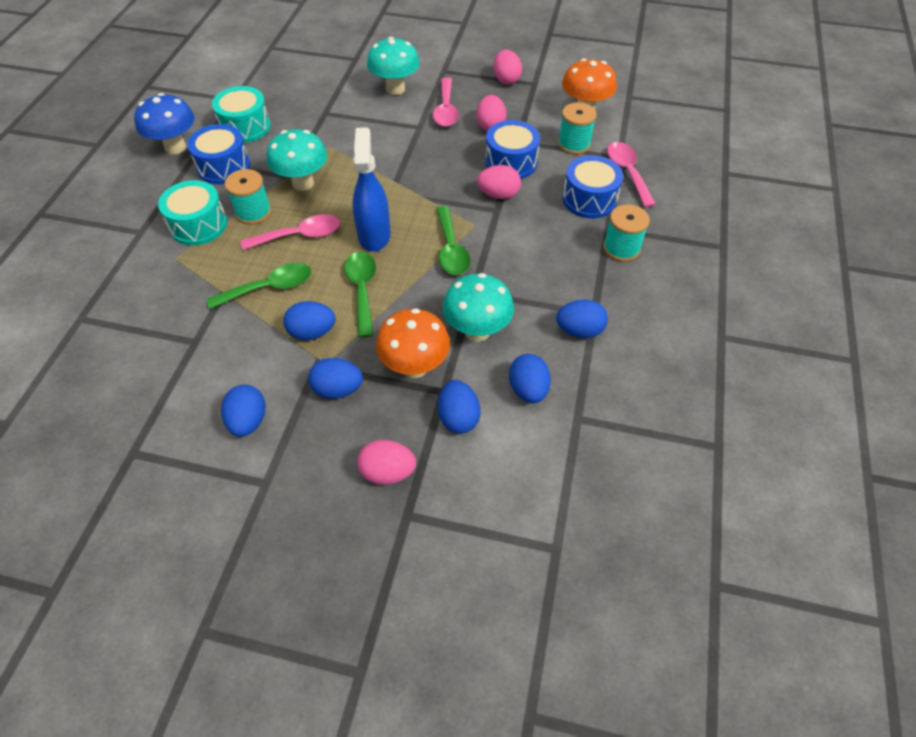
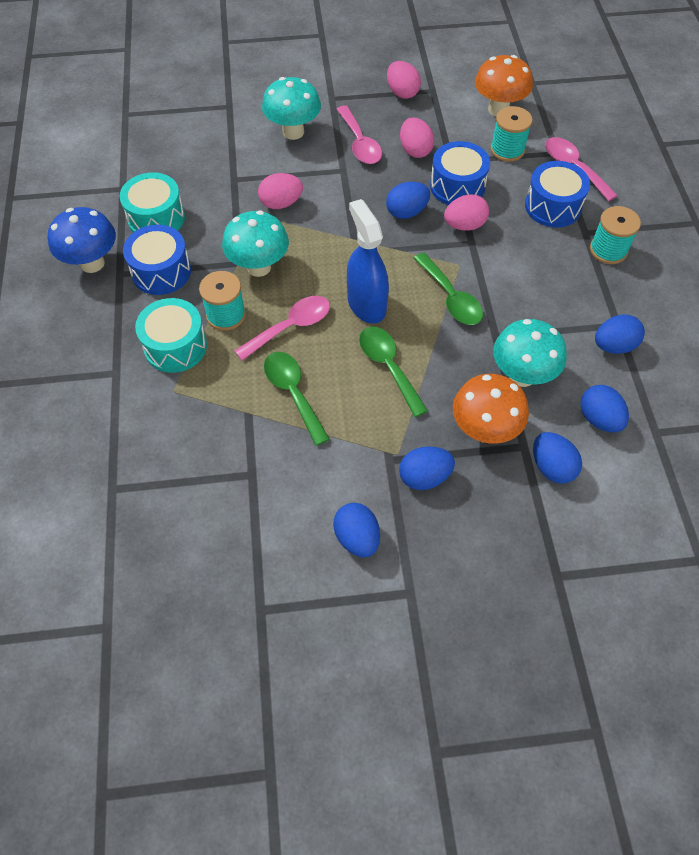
camera: 20 degrees left, 5 degrees up
green spoon [207,263,311,309] -> green spoon turned 75 degrees counterclockwise [264,352,330,446]
blue egg [283,301,336,340] -> blue egg moved to [386,182,430,219]
pink egg [357,440,416,485] -> pink egg moved to [258,173,303,209]

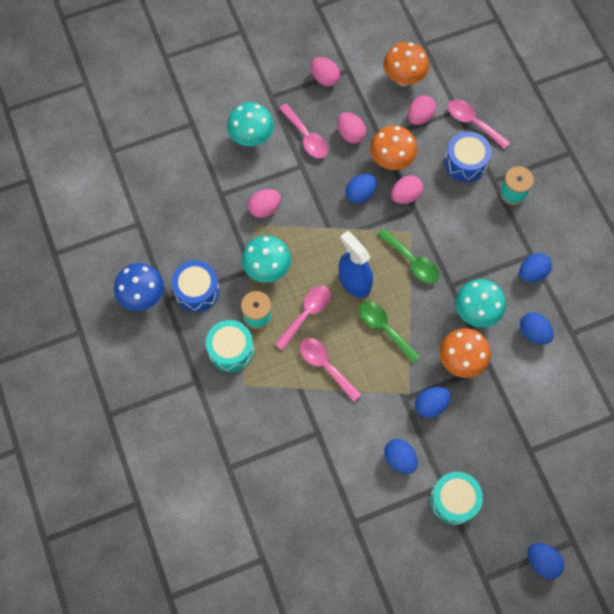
camera: 15 degrees left, 10 degrees up
turquoise drum [119,172,185,232] -> turquoise drum moved to [430,472,483,525]
green spoon [264,352,330,446] -> pink spoon [300,338,361,402]
blue drum [430,141,490,205] -> orange mushroom [370,125,417,170]
turquoise spool [490,106,532,162] -> pink egg [408,95,436,125]
blue egg [533,432,582,484] -> blue egg moved to [528,543,564,579]

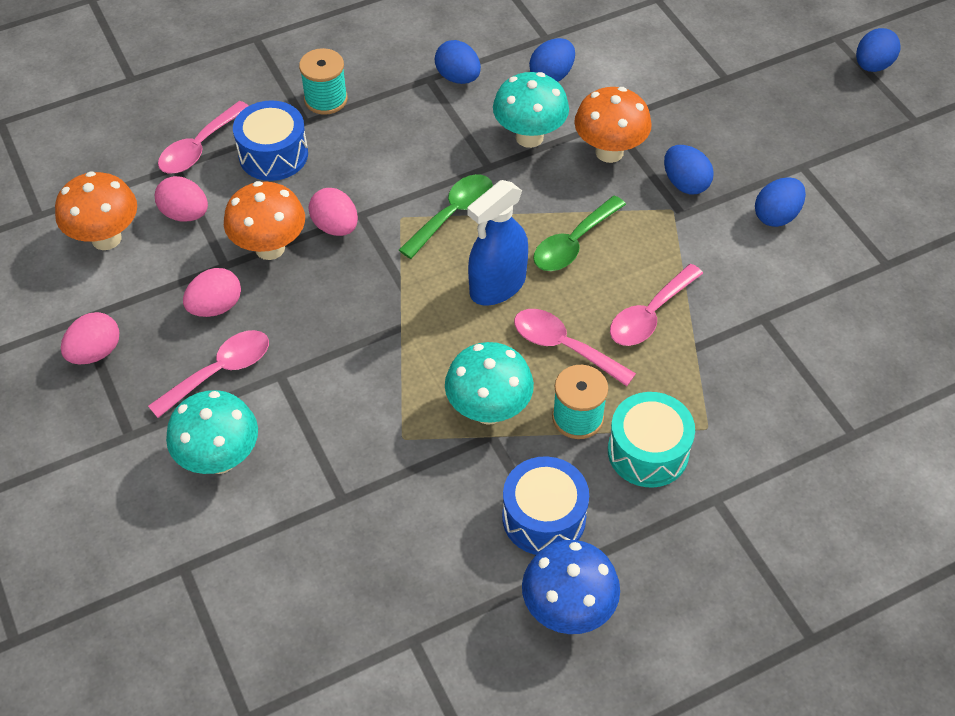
camera: 95 degrees left, 15 degrees down
pink egg [248,189,281,218] -> none
blue egg [345,174,377,204] -> none
turquoise drum [430,472,483,525] -> none

